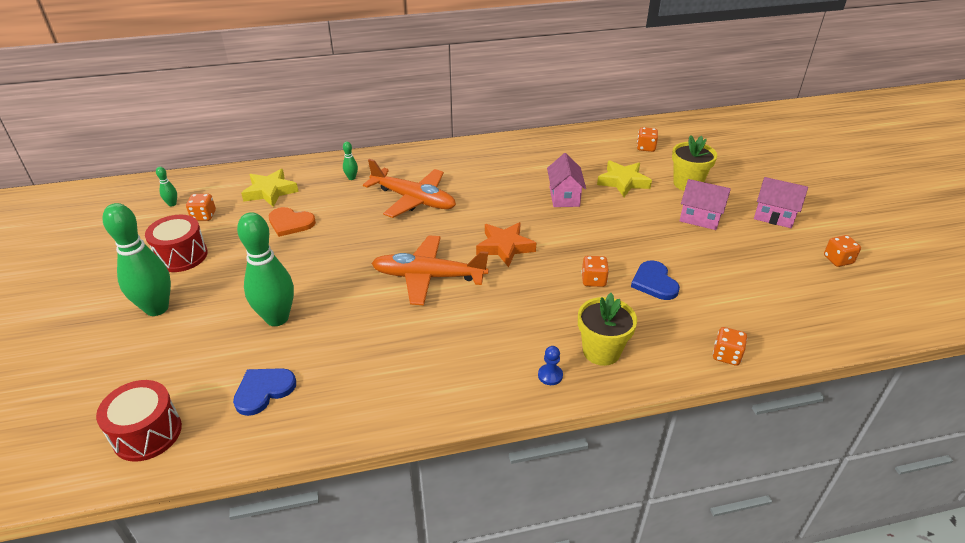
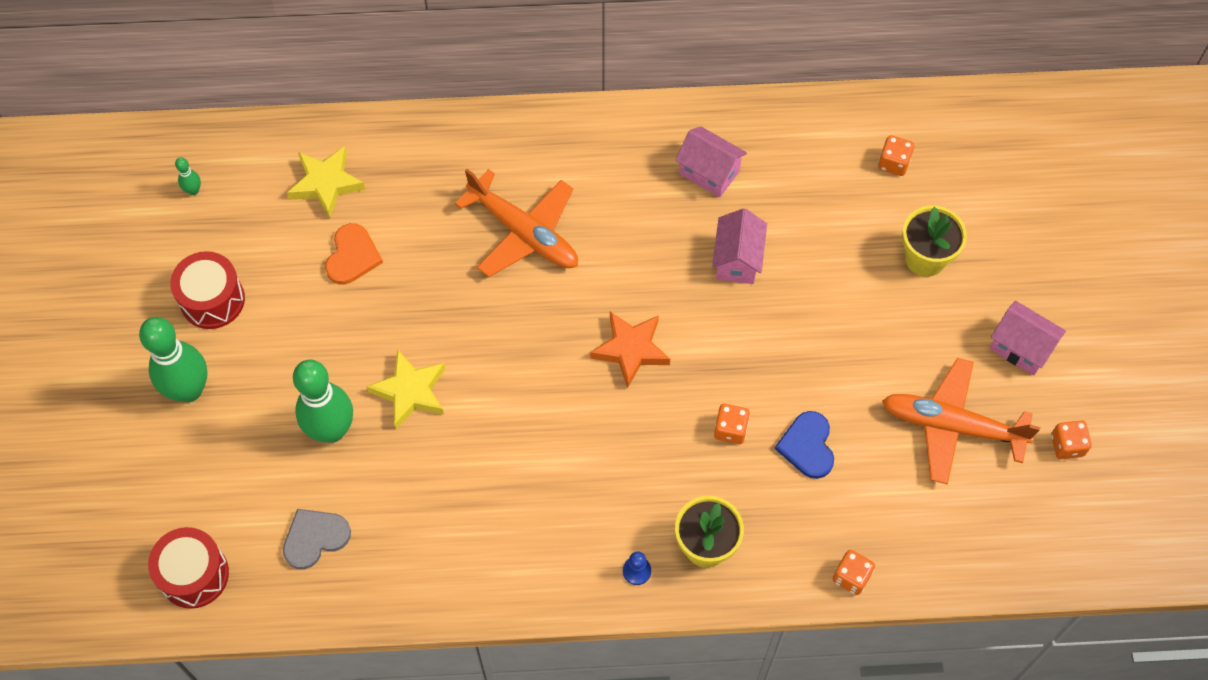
camera: 10 degrees right, 25 degrees up
orange dice [186,194,216,221] -> none
blue heart [233,368,296,416] -> grey heart [283,509,351,570]
orange heart [269,207,316,237] -> orange heart turned 105 degrees counterclockwise [325,223,383,285]
green bowling pin [343,142,358,180] -> none
orange plane [371,235,489,305] -> orange plane moved to [882,358,1040,484]
yellow star [597,161,652,197] -> yellow star moved to [366,349,445,429]
pink house [680,179,731,230] -> pink house moved to [675,127,747,197]

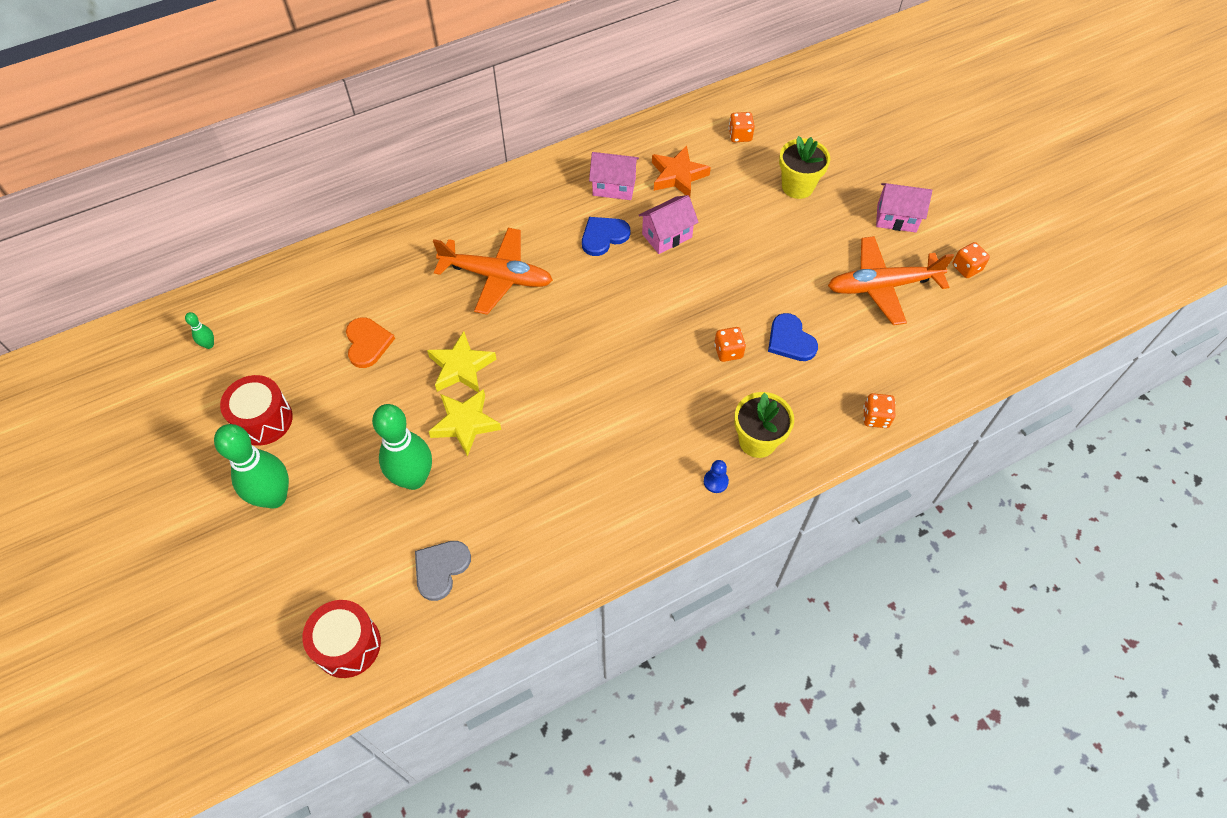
camera: 25 degrees left, 5 degrees down
yellow star [287,146,365,218] -> yellow star moved to [427,331,496,392]
orange star [590,312,670,388] -> orange star moved to [652,145,711,197]
pink house [712,208,767,284] -> pink house turned 75 degrees clockwise [639,195,699,254]
none -> blue heart [582,217,630,256]

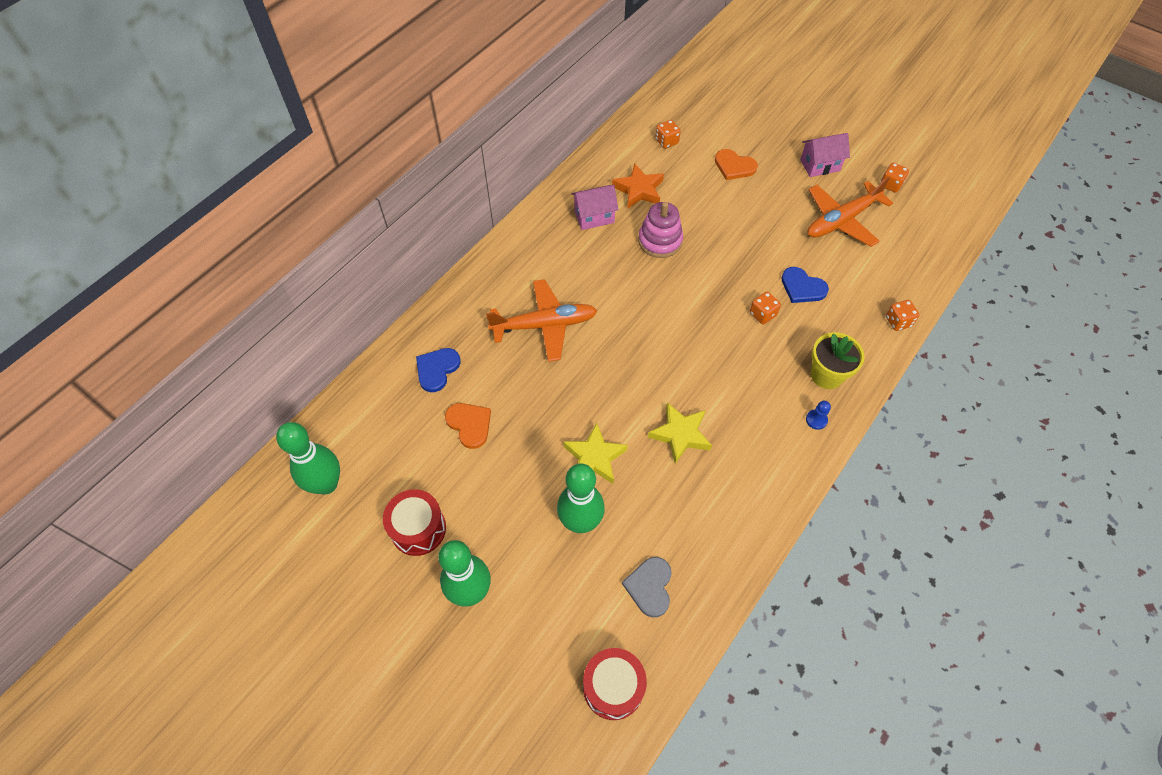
camera: 25 degrees left, 0 degrees up
green bowling pin [185,312,214,349] -> green bowling pin [276,422,340,494], size x2.41
yellow star [427,331,496,392] -> yellow star moved to [648,402,712,464]
blue heart [582,217,630,256] -> blue heart moved to [416,348,461,392]
pink house [639,195,699,254] -> pink stacking toy [638,202,683,258]
yellow flower pot [779,136,830,199] -> orange heart [715,149,758,180]

